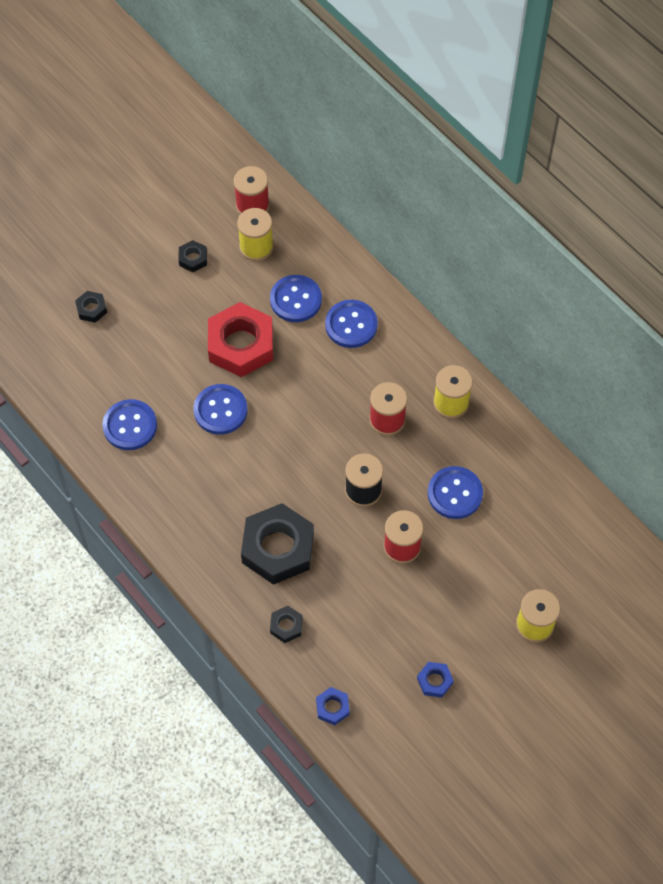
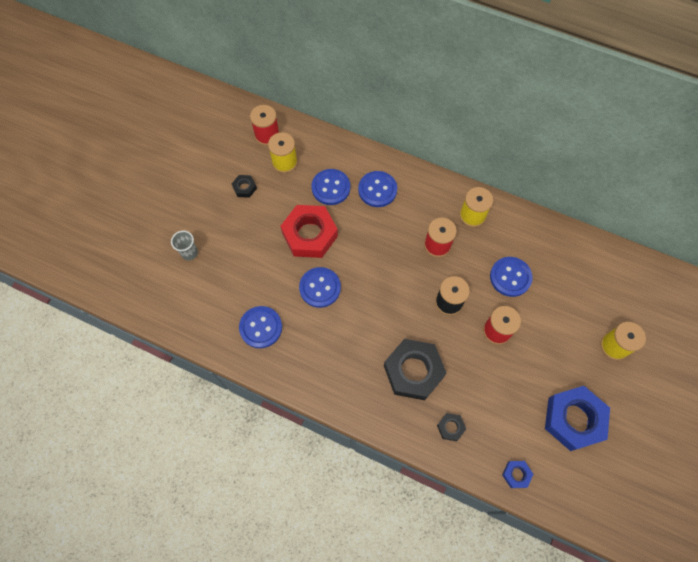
camera: 25 degrees left, 5 degrees up
black nut [75,291,107,323] -> grey cup [171,230,198,260]
blue nut [417,662,454,698] -> blue nut [545,386,610,451], size x2.24

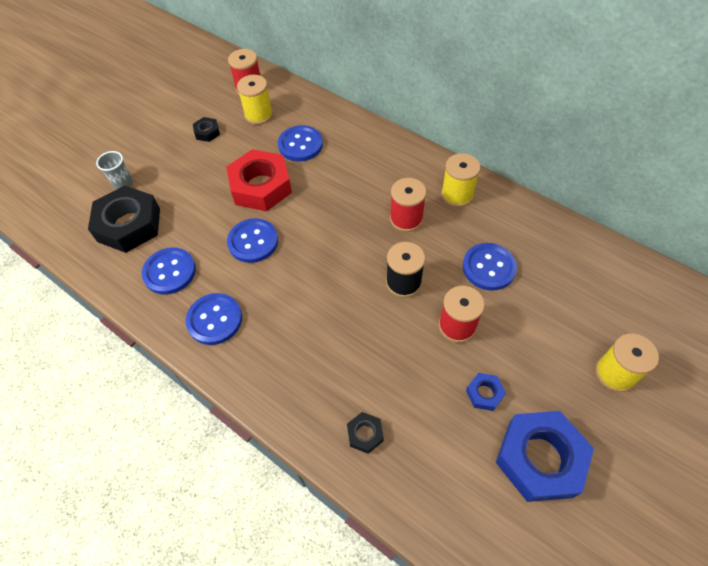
camera: 15 degrees right, 10 degrees down
blue button [358,171,397,207] -> blue button moved to [186,293,242,345]
black nut [384,339,447,400] -> black nut moved to [88,186,160,253]
blue nut [502,461,533,488] -> blue nut moved to [466,373,506,411]

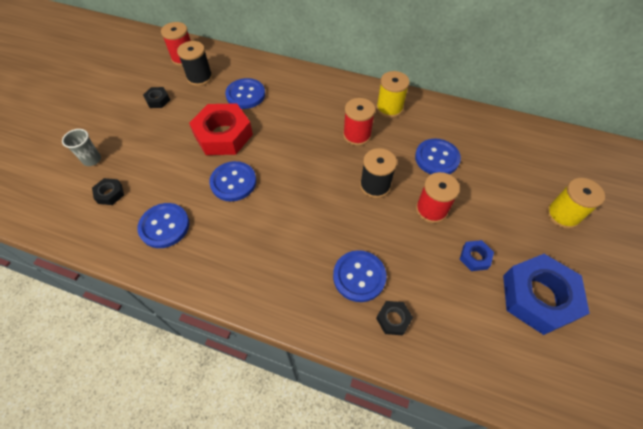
camera: 20 degrees left, 0 degrees up
black nut [88,186,160,253] -> black nut [92,178,124,205], size x0.45
blue button [186,293,242,345] -> blue button moved to [333,250,386,302]
yellow spool [237,75,273,125] -> black spool [177,41,213,86]

